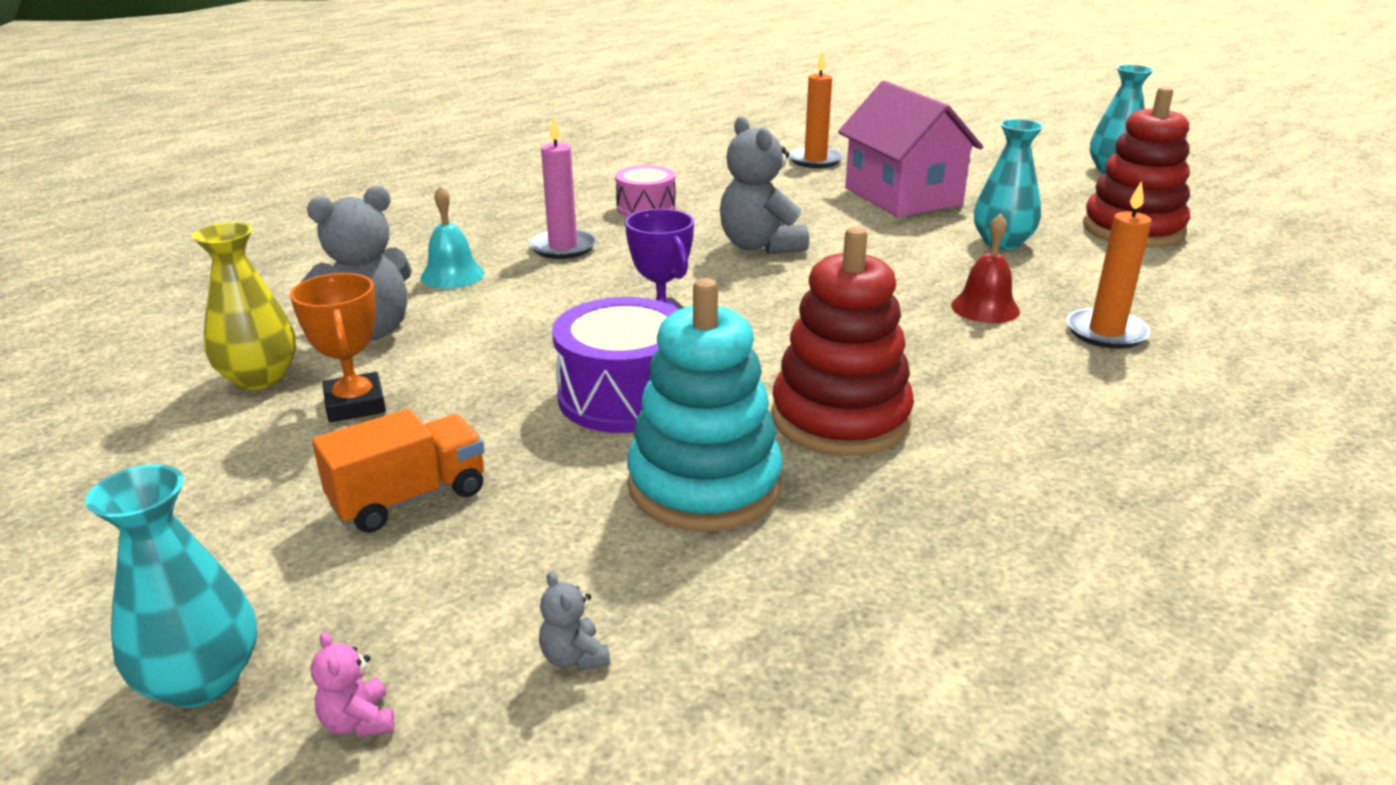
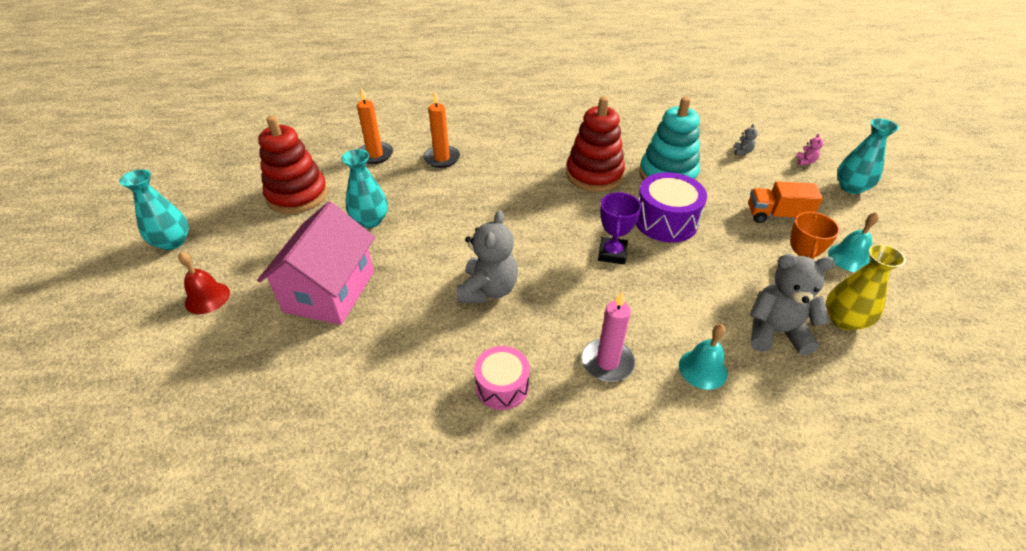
camera: 140 degrees left, 15 degrees up
orange candle [789,52,843,168] -> orange candle moved to [357,87,393,164]
red bell [951,213,1020,323] -> red bell moved to [178,252,230,314]
none -> turquoise bell [828,212,879,272]

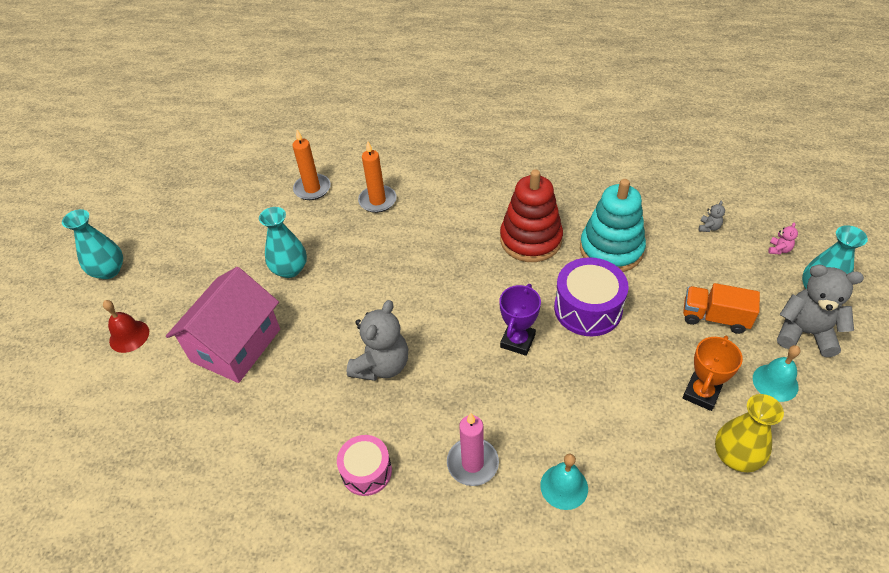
camera: 15 degrees right, 5 degrees up
red stacking toy [258,116,328,214] -> none
grey teddy bear [750,254,835,355] -> grey teddy bear moved to [777,264,864,357]

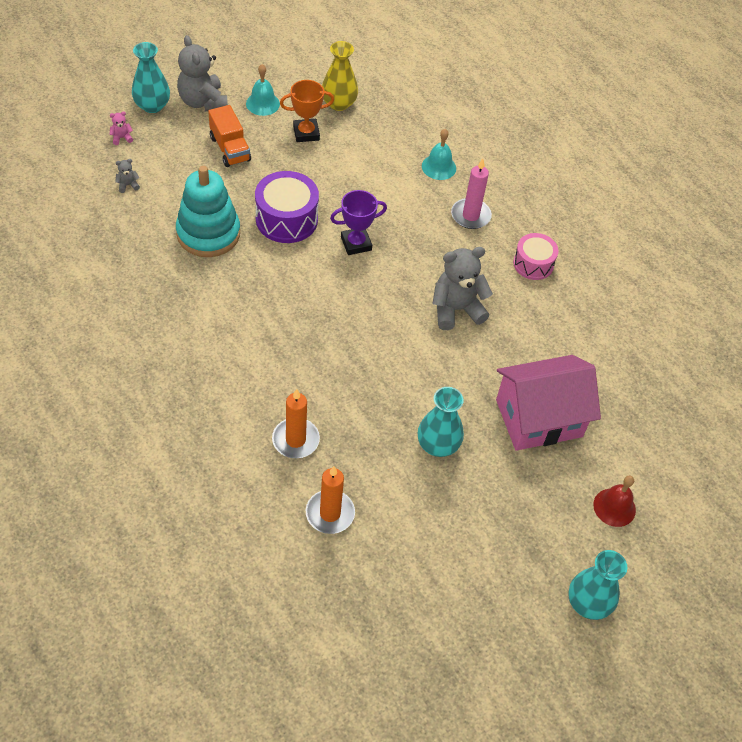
camera: 140 degrees left, 5 degrees up
red stacking toy [500,169,563,262] -> none

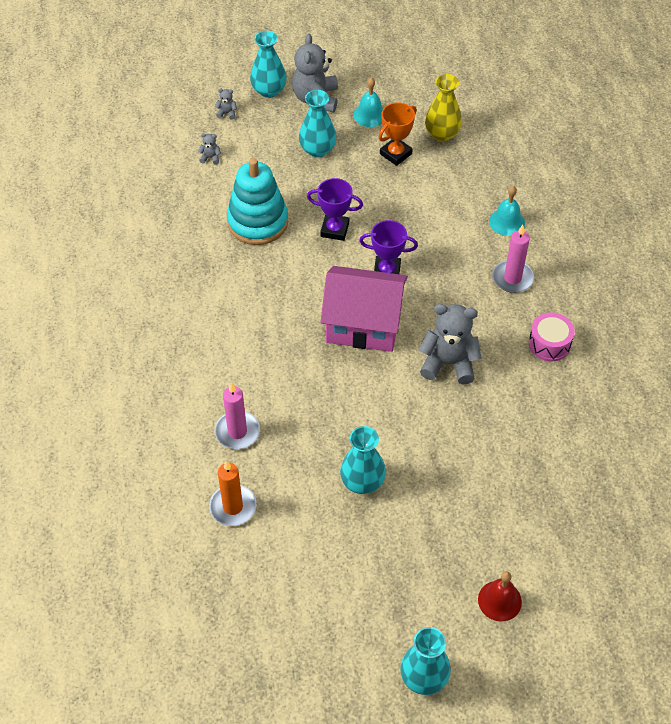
camera: 30 degrees right, 0 degrees up
pink teddy bear [109,111,133,145] -> grey teddy bear [215,88,237,120]
orange truck [208,105,251,167] -> turquoise vase [299,90,337,157]
purple drum [255,171,319,243] -> purple trophy [307,178,363,241]
orange candle [272,389,320,458] -> pink candle [214,382,260,449]
orange trophy [280,80,334,142] -> orange trophy turned 60 degrees counterclockwise [378,103,417,166]
pink house [496,355,601,451] -> pink house moved to [320,266,408,352]

